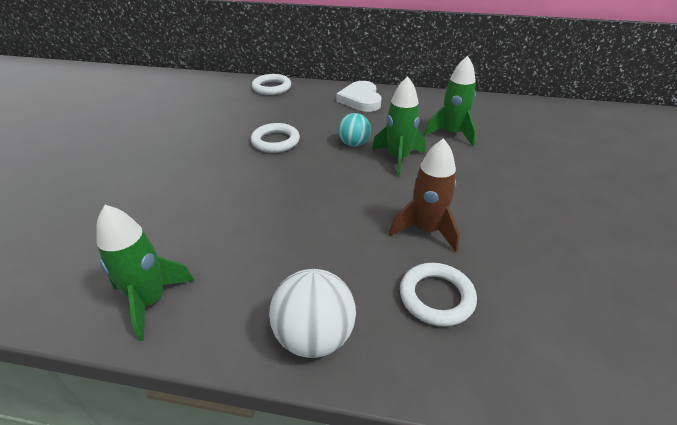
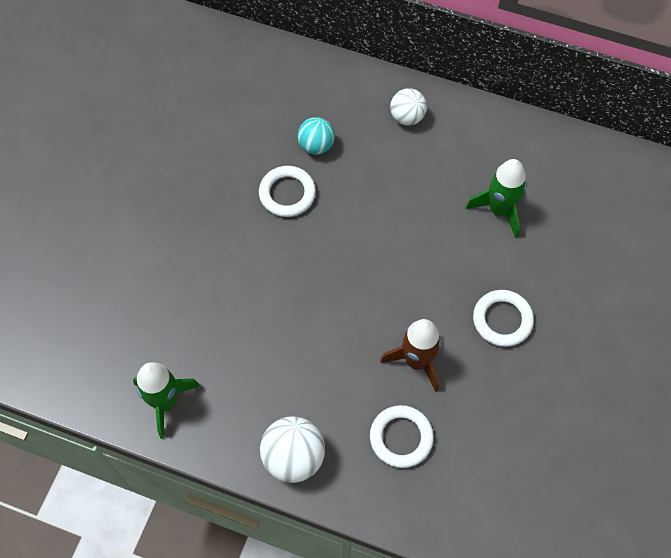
camera: 10 degrees right, 25 degrees up
white ring [252,74,291,95] -> white ring moved to [473,290,534,347]
white heart [336,81,381,112] -> white ball [390,88,427,126]
turquoise ball [338,113,371,147] -> turquoise ball moved to [298,117,335,155]
green rocket [372,76,426,177] -> none

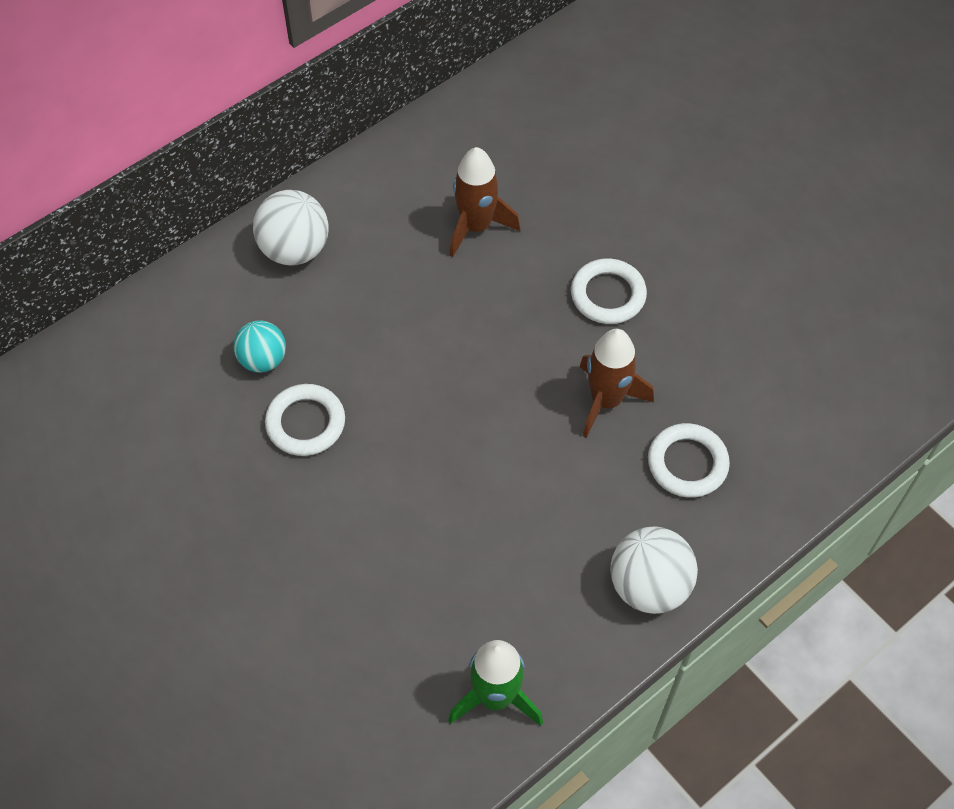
camera: 60 degrees left, 5 degrees down
white ball [390,88,427,126] -> white ball [253,190,329,266], size x1.50
green rocket [465,159,527,238] -> brown rocket [450,147,520,257]

